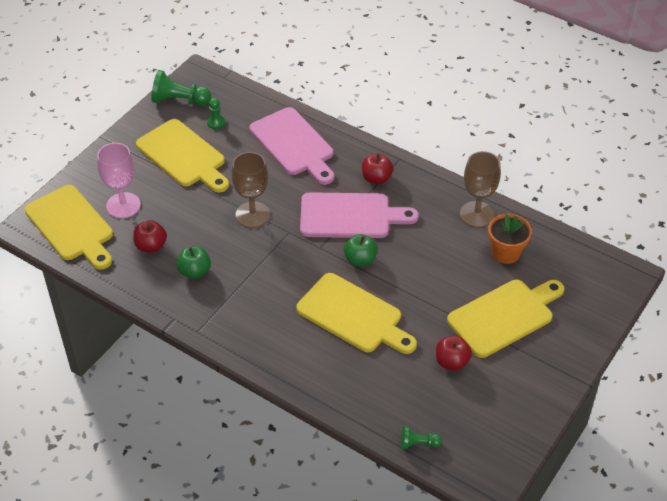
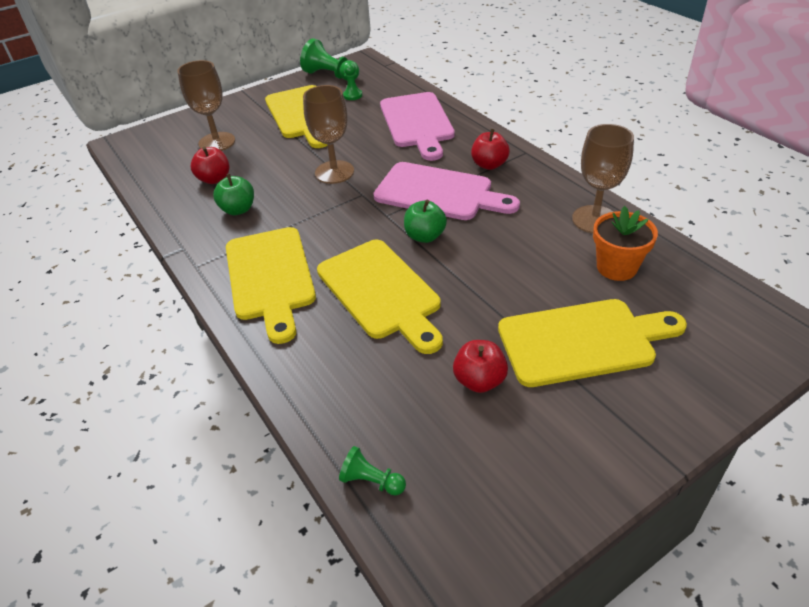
camera: 25 degrees right, 5 degrees down
yellow cutting board [25,185,113,270] -> yellow cutting board moved to [226,227,316,344]
pink goblet [97,143,141,218] -> brown goblet [177,60,235,151]

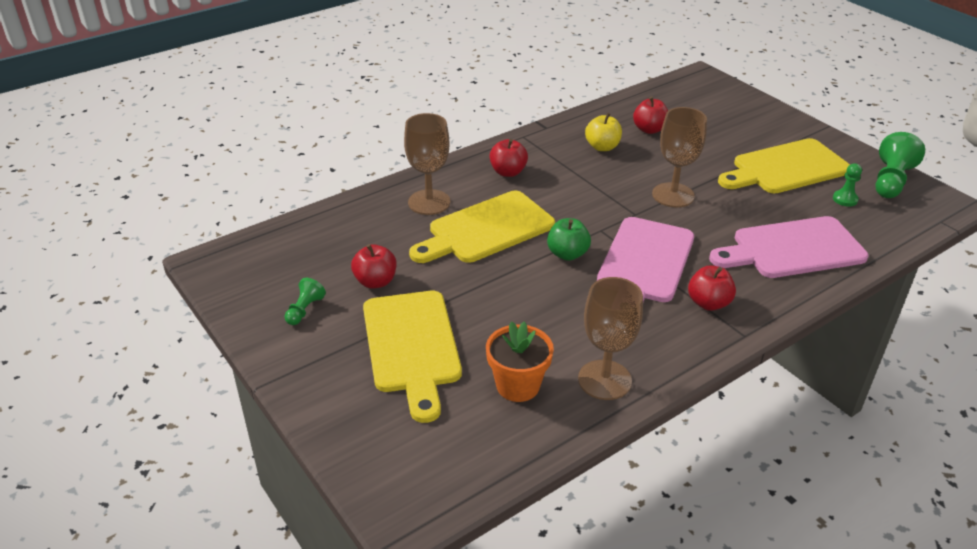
camera: 85 degrees right, 5 degrees down
brown goblet [177,60,235,151] -> brown goblet moved to [404,113,450,215]
green apple [213,173,254,215] -> yellow apple [585,113,622,151]
yellow cutting board [226,227,316,344] -> red apple [489,139,528,177]
green pawn [339,446,406,496] -> green pawn moved to [285,278,326,325]

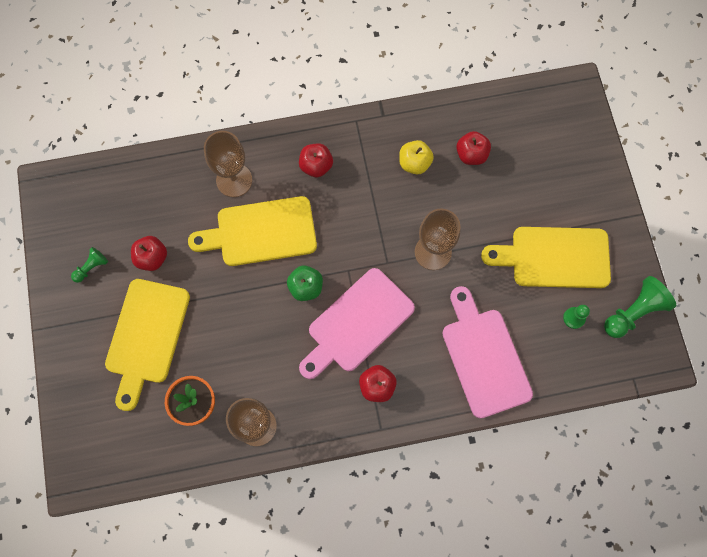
camera: 25 degrees right, 35 degrees up
pink cutting board [709,216,869,278] -> pink cutting board turned 60 degrees clockwise [442,286,533,418]

